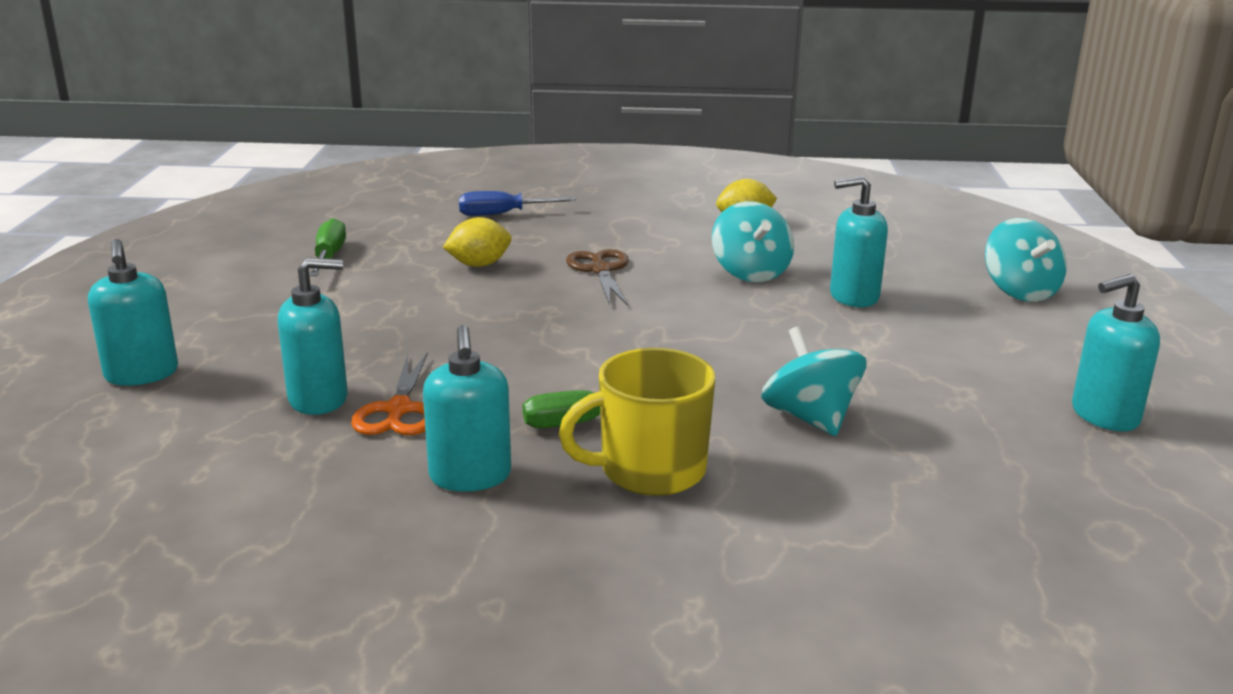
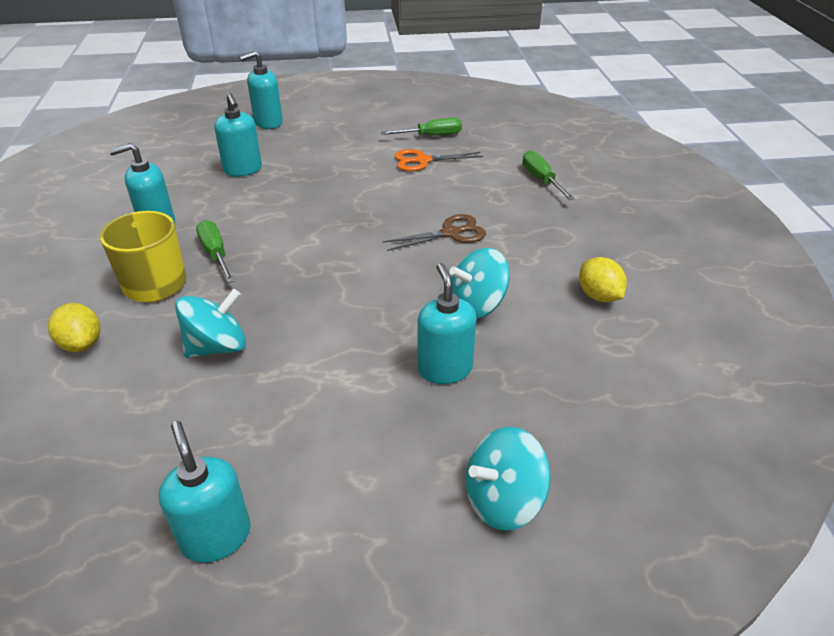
camera: 80 degrees right, 15 degrees up
orange scissors [351,352,428,435] -> orange scissors moved to [395,149,483,172]
yellow lemon [443,217,512,267] -> yellow lemon moved to [48,303,100,352]
blue screwdriver [459,191,576,216] -> green screwdriver [522,151,575,200]

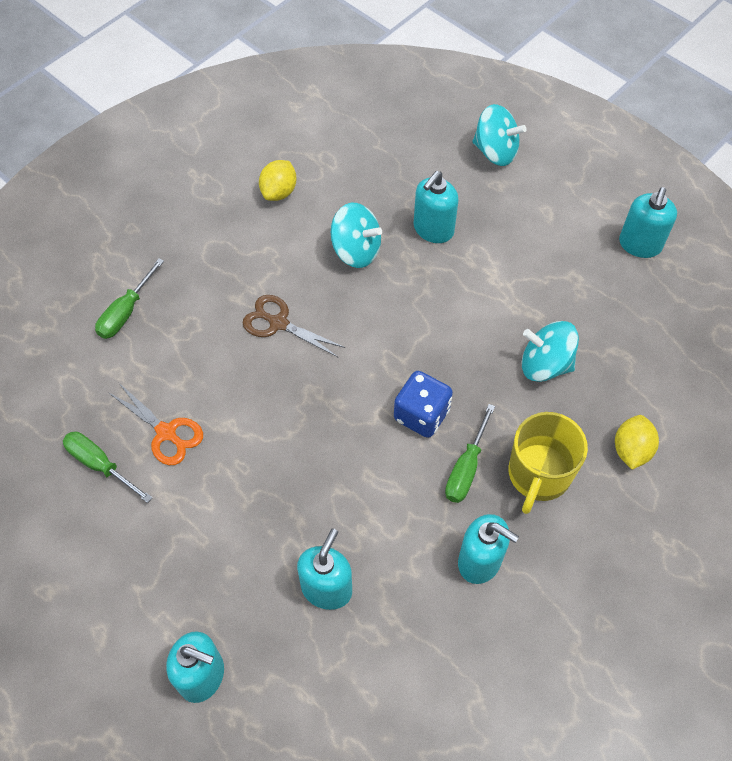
camera: 130 degrees left, 20 degrees up
none -> blue dice [394,371,453,438]

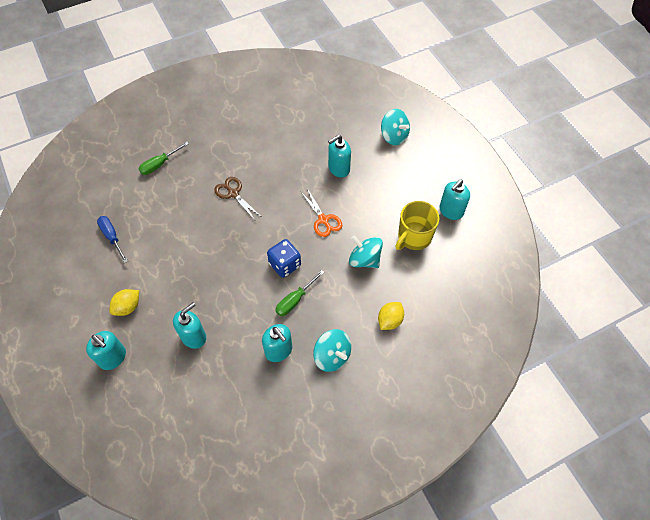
camera: 20 degrees right, 0 degrees up
green screwdriver [63,432,153,503] -> blue screwdriver [97,216,128,263]
orange scissors [109,382,203,465] -> orange scissors moved to [300,188,342,237]
yellow lemon [259,160,297,201] -> yellow lemon moved to [109,289,139,316]
turquoise spinning top [331,203,382,268] -> turquoise spinning top moved to [313,329,351,372]
yellow mug [509,412,588,514] -> yellow mug moved to [396,201,440,250]

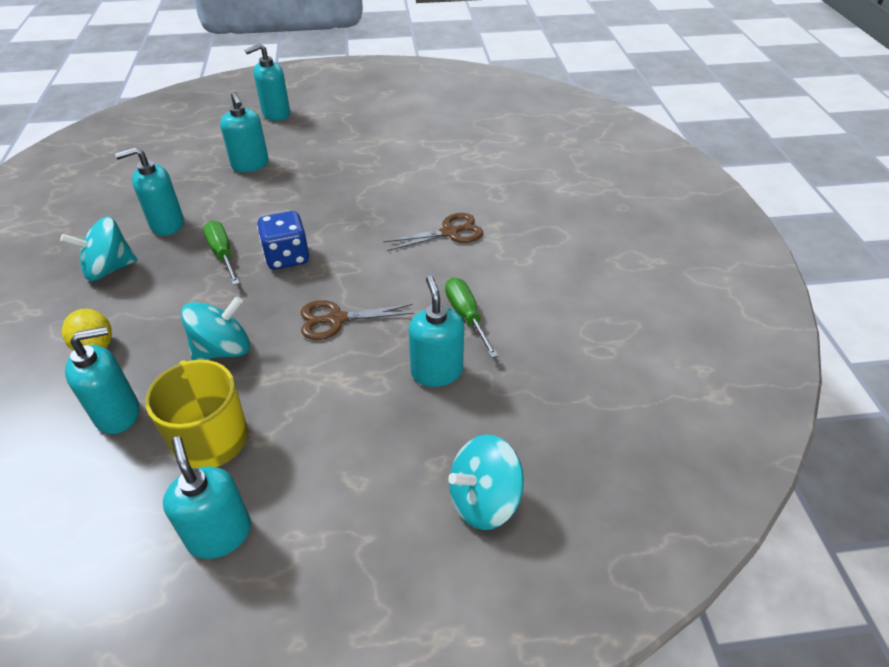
camera: 110 degrees right, 15 degrees down
blue screwdriver [97,216,128,263] -> none
yellow lemon [109,289,139,316] -> none
green screwdriver [139,142,189,175] -> green screwdriver moved to [445,277,498,358]
orange scissors [300,188,342,237] -> brown scissors [301,300,414,340]
none -> turquoise soap dispenser [65,326,139,434]

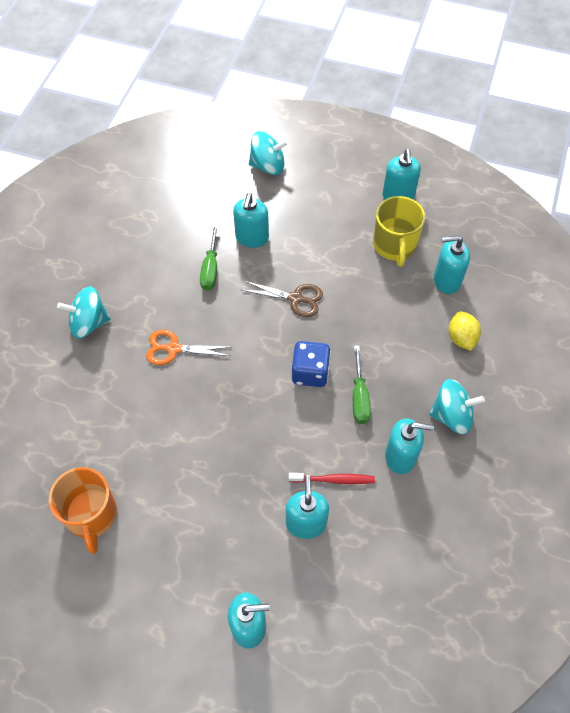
camera: 155 degrees left, 15 degrees up
turquoise spinning top [181,296,250,360] -> turquoise spinning top moved to [57,287,111,338]
brown scissors [383,213,483,251] -> orange scissors [146,330,230,365]
none -> orange mug [49,467,117,554]
none -> red toothbrush [289,473,375,484]

